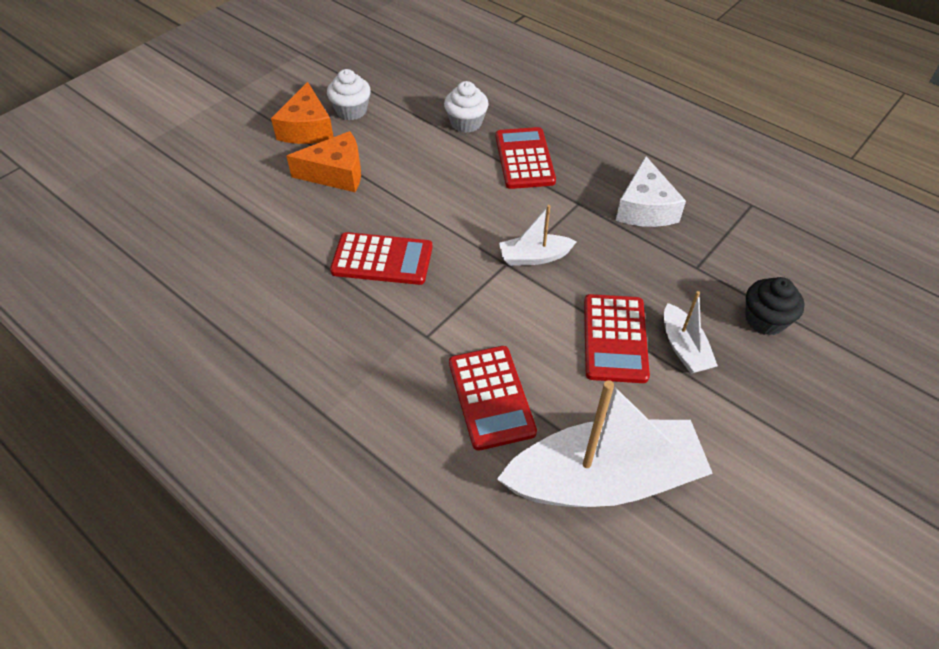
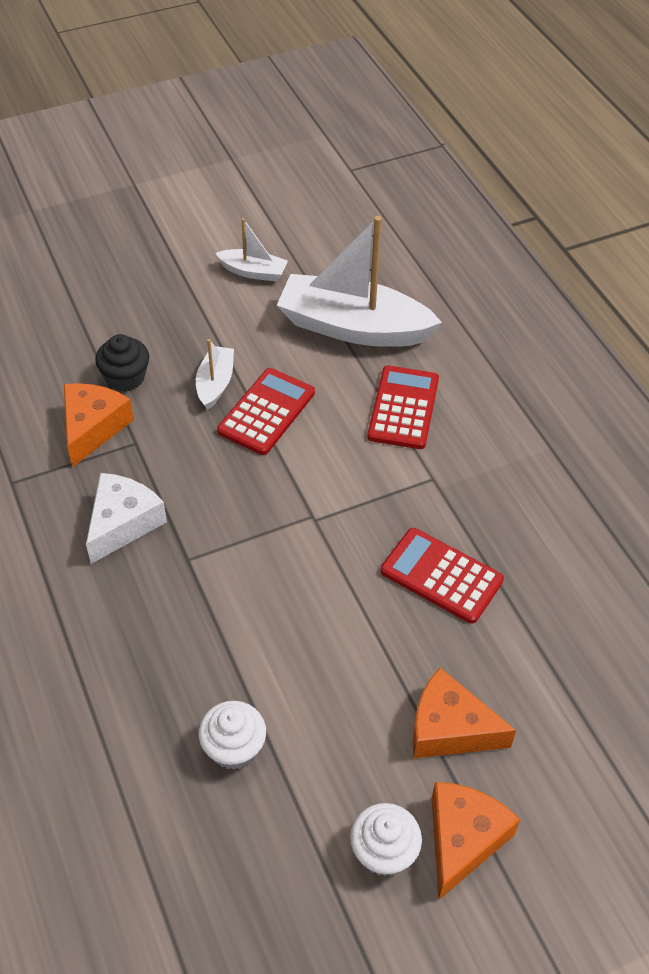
camera: 155 degrees left, 0 degrees up
red calculator [496,127,556,189] -> none
white boat [499,205,577,266] -> white boat moved to [215,218,288,281]
none -> orange cheese [64,383,134,467]

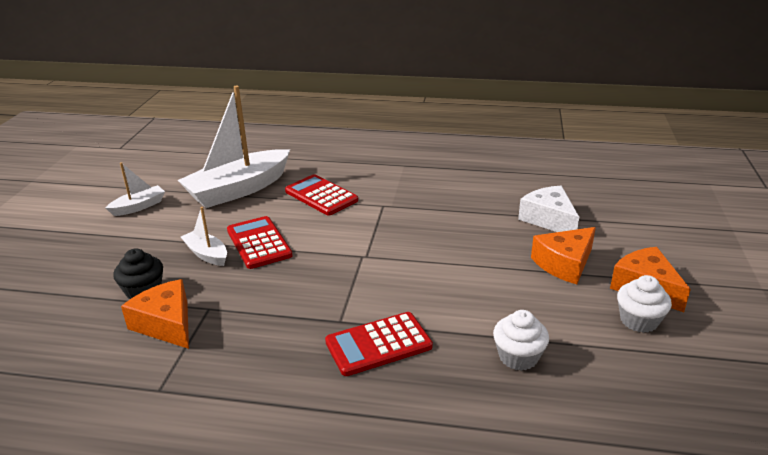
camera: 55 degrees left, 20 degrees down
white cheese [86,473,167,564] -> white cheese moved to [518,186,579,232]
red calculator [380,528,504,624] -> red calculator moved to [325,312,433,376]

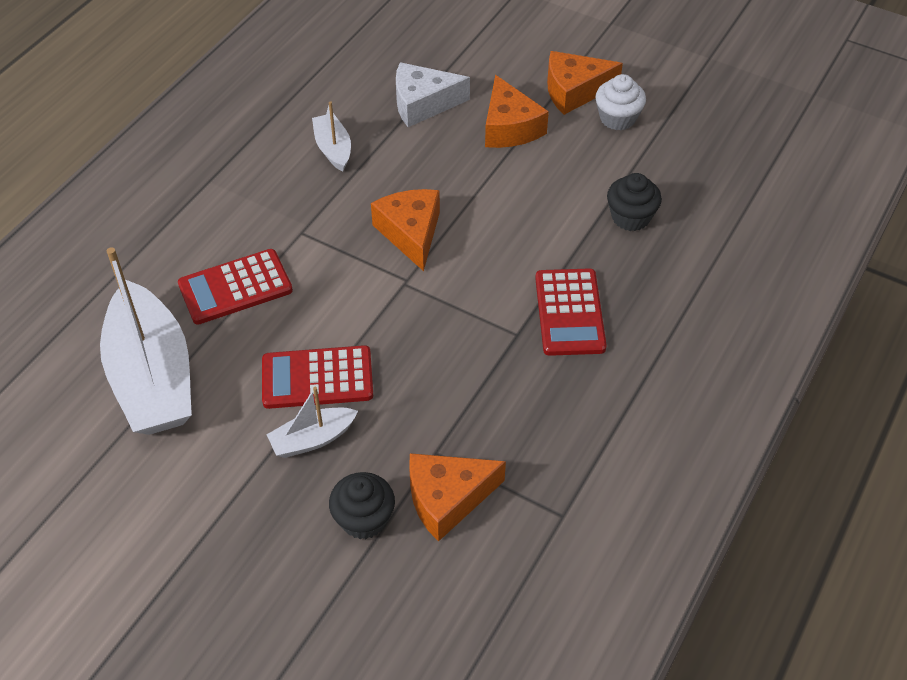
camera: 70 degrees left, 20 degrees up
white boat [106,162,165,216] -> white boat moved to [312,101,351,171]
white cupcake [493,310,549,371] -> black cupcake [607,173,662,231]
none -> orange cheese [371,189,440,271]

